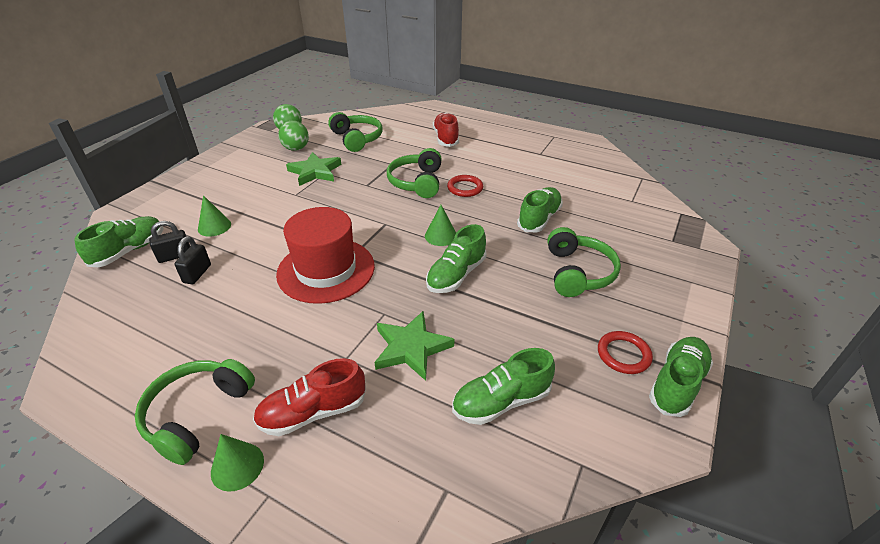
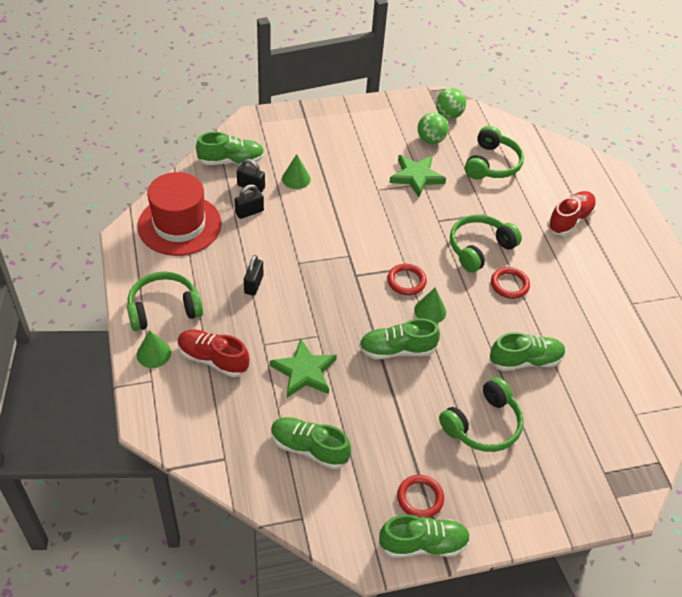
camera: 45 degrees right, 10 degrees up
red hat [276,207,375,304] -> red hat moved to [137,172,221,256]
none -> black padlock [244,255,263,296]
none -> red ring [387,264,427,295]

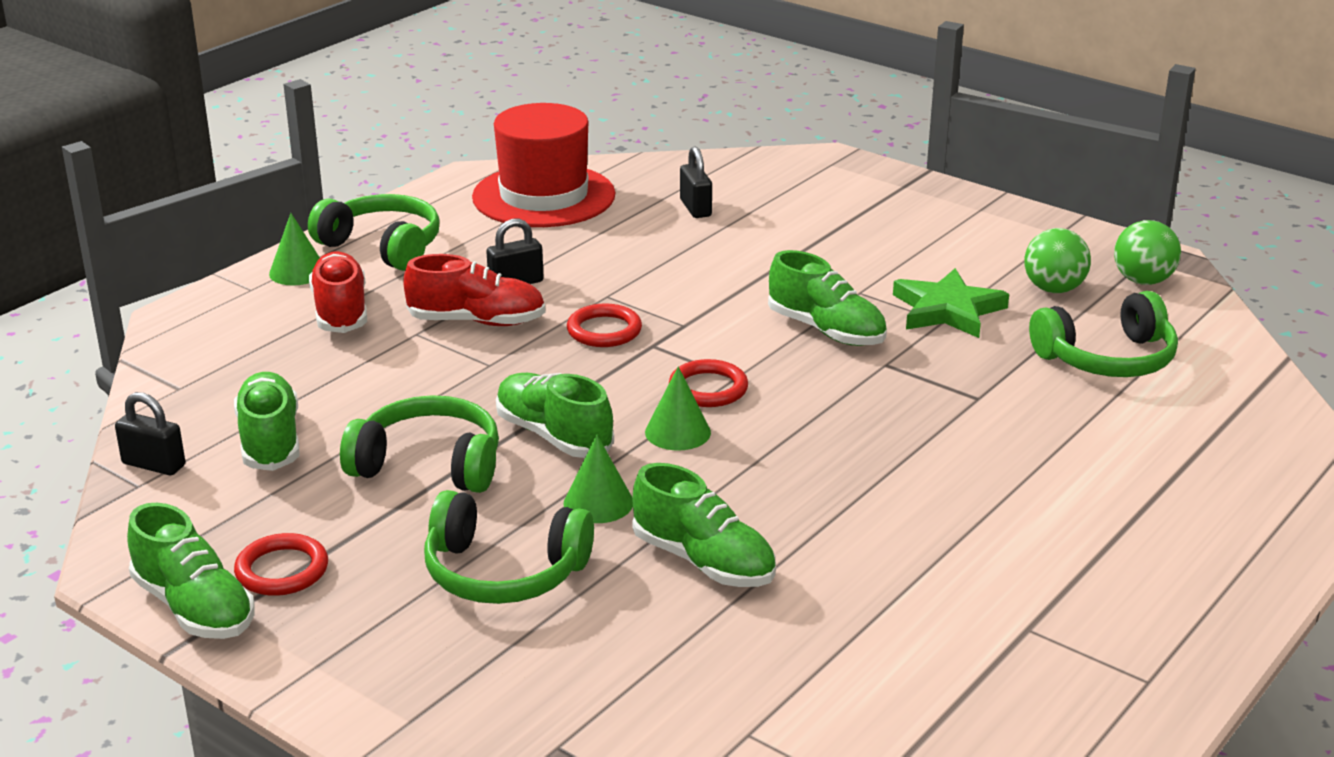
camera: 55 degrees right, 20 degrees down
green shoe [196,132,265,165] -> green shoe moved to [768,250,887,346]
black padlock [234,184,264,219] -> black padlock moved to [115,392,185,475]
green star [270,338,337,398] -> none
green cone [282,154,311,189] -> green cone moved to [564,435,633,523]
green headphones [450,215,522,273] -> green headphones moved to [340,395,499,493]
red ring [491,267,530,299] -> red ring moved to [567,304,642,347]
red shoe [547,191,596,236] -> red shoe moved to [403,254,546,326]

